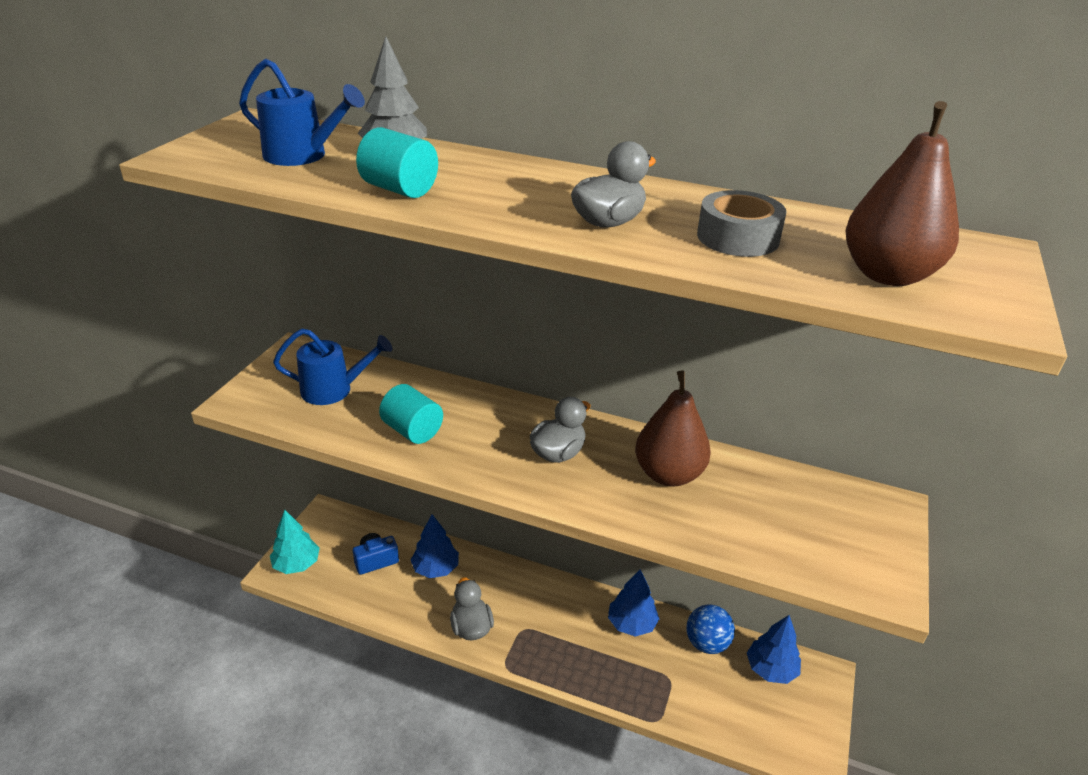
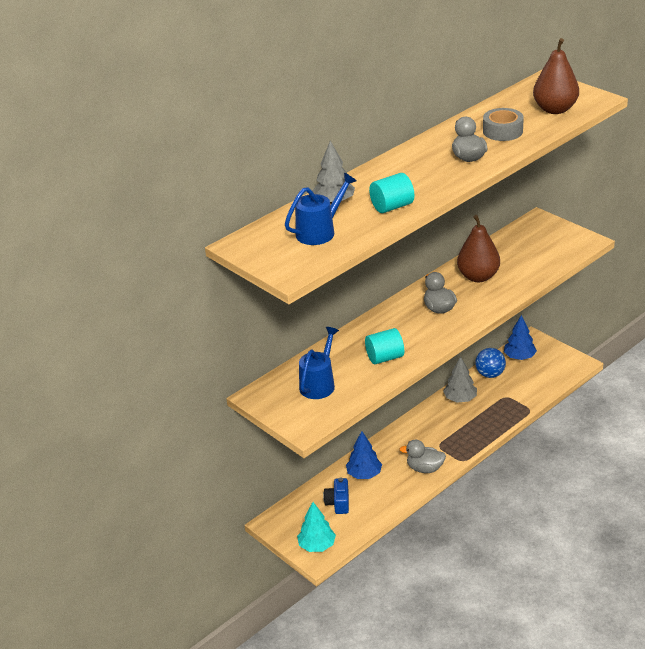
camera: 60 degrees left, 0 degrees up
blue tree [608,569,659,637] -> grey tree [443,356,477,403]

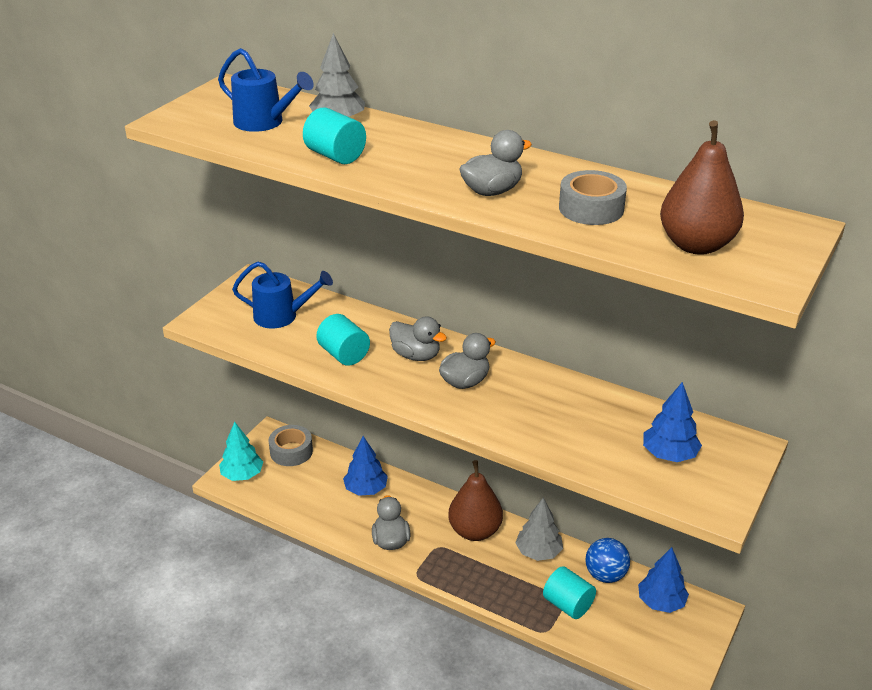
camera: 70 degrees right, 0 degrees up
blue camera [323,477,349,514] -> none
brown pear [457,215,500,282] -> brown pear moved to [448,460,503,541]
none -> grey tape [269,425,313,466]
none -> grey duck [389,316,447,361]
none -> turquoise cylinder [543,566,596,619]
none -> blue tree [643,382,702,462]

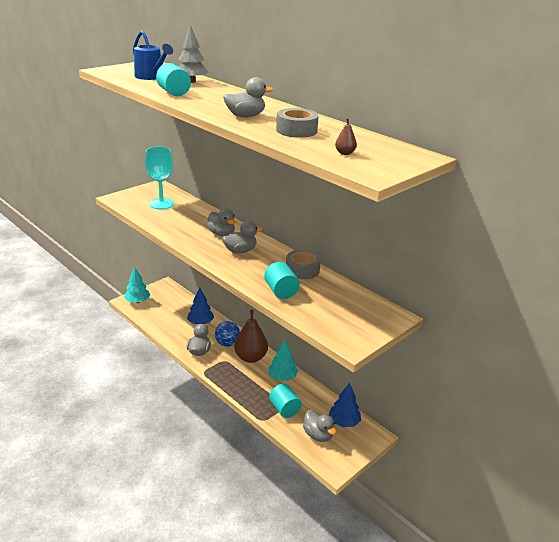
camera: 15 degrees right, 5 degrees down
blue watering can [232,262,333,328] -> turquoise goblet [145,147,174,209]
grey tape [269,425,313,466] -> grey tape moved to [286,250,321,279]
turquoise cylinder [316,314,370,366] -> turquoise cylinder moved to [264,262,300,299]
grey tree [515,498,563,561] -> turquoise tree [268,340,298,381]
blue ball [586,538,630,583] -> blue ball moved to [215,321,240,347]
blue tree [643,382,702,462] -> none
brown pear [660,120,744,255] -> brown pear [335,118,357,155], size x0.41
none -> grey duck [303,410,336,442]

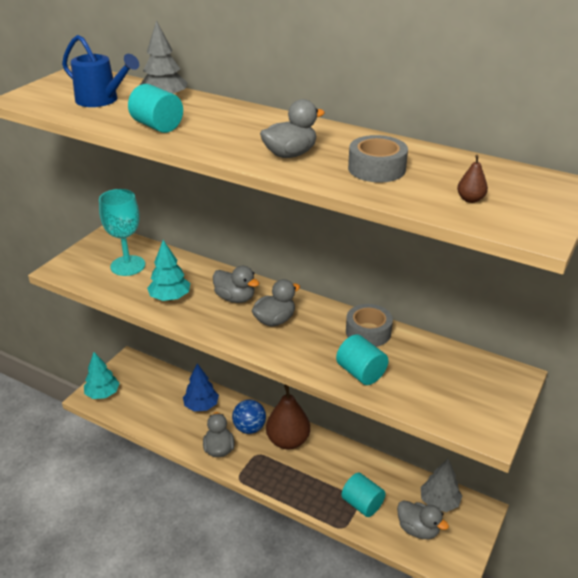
camera: 15 degrees left, 5 degrees up
turquoise tree [268,340,298,381] -> turquoise tree moved to [147,240,190,301]
blue tree [328,383,361,427] -> grey tree [421,459,462,512]

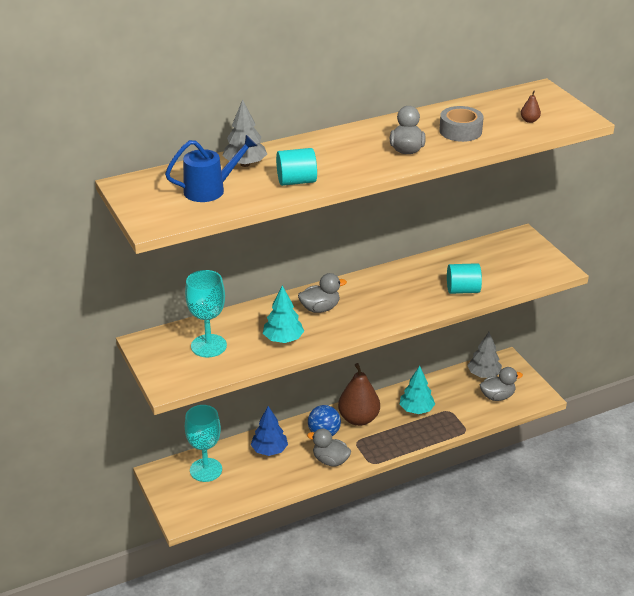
camera: 55 degrees left, 0 degrees up
turquoise tree [84,352,120,399] -> turquoise tree moved to [400,366,435,414]
grey duck [252,279,300,326] -> none
turquoise cylinder [341,473,386,517] -> none
grey tape [346,304,393,347] -> none
none -> turquoise goblet [185,405,222,482]

